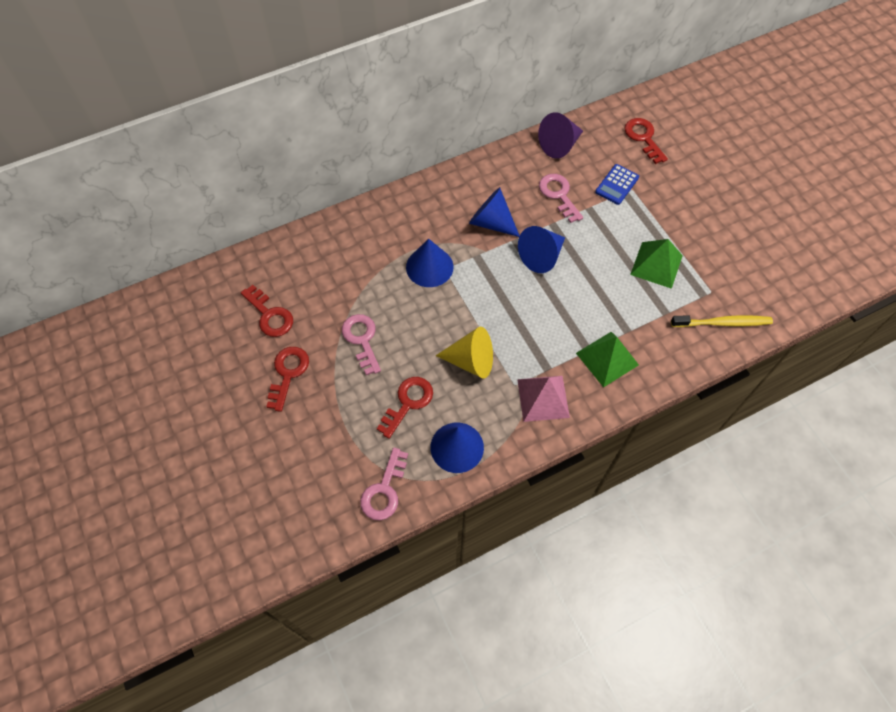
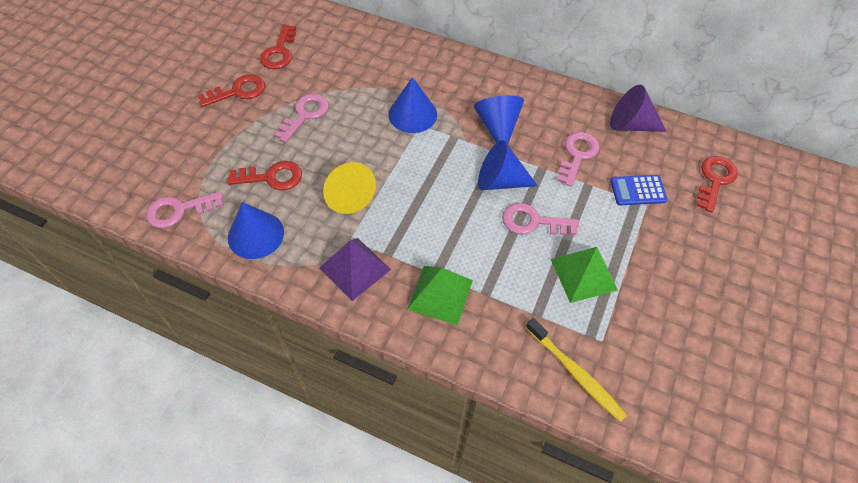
camera: 50 degrees right, 5 degrees down
pink pyramid [517,376,570,422] -> purple pyramid [319,238,391,301]
none -> pink key [502,203,579,235]

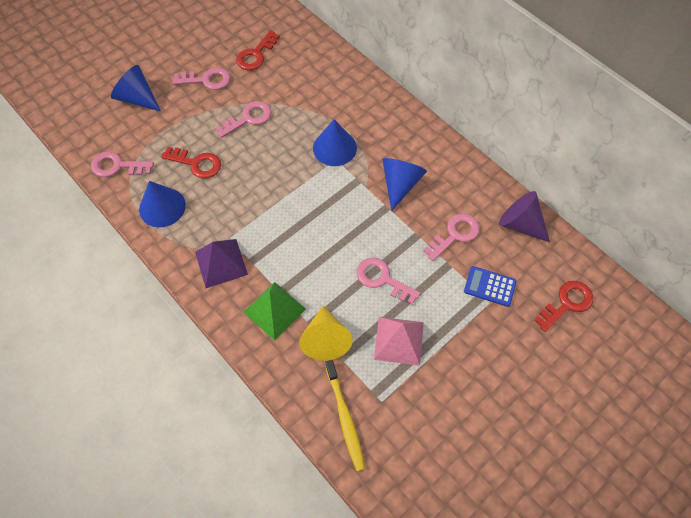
camera: 25 degrees right, 5 degrees up
red key [198,74,265,107] -> pink key [172,67,231,90]
yellow cone [323,162,376,214] -> yellow cone moved to [299,306,353,361]
blue cone [478,140,538,190] -> blue cone moved to [111,65,161,111]
green pyramid [551,247,618,303] -> pink pyramid [374,317,424,366]

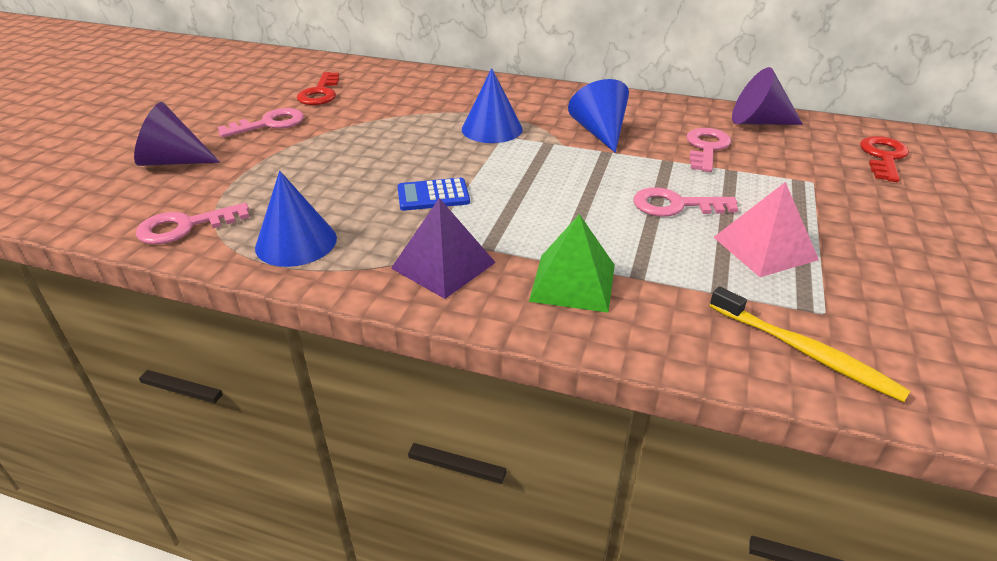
camera: 30 degrees left, 25 degrees down
blue cone [111,65,161,111] -> purple cone [134,102,220,166]
red key [161,147,221,179] -> none
pink key [215,101,272,138] -> none
yellow cone [299,306,353,361] -> none
blue calculator [464,266,517,307] -> blue calculator moved to [397,178,470,211]

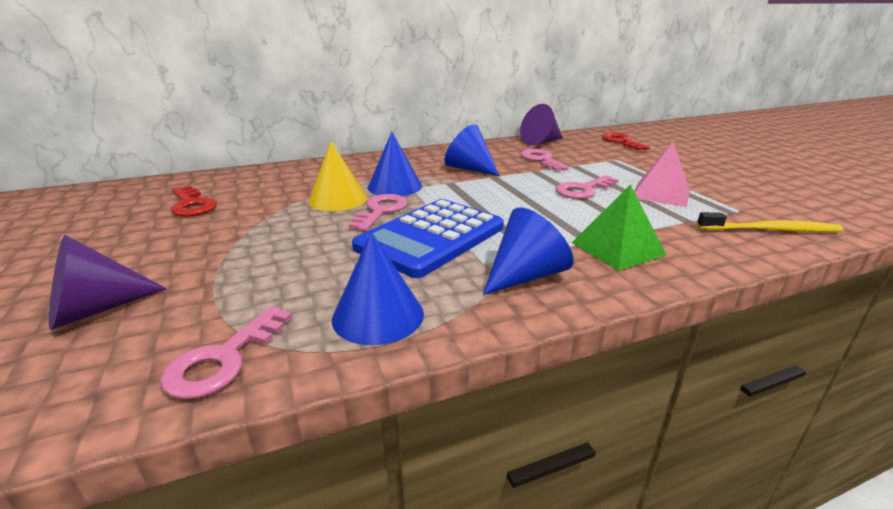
camera: 40 degrees left, 10 degrees down
pink key [218,108,304,138] -> pink key moved to [349,194,408,231]
purple pyramid [391,198,496,299] -> blue cone [483,207,574,295]
blue calculator [397,178,470,211] -> blue calculator [352,199,504,278], size x2.07
none -> yellow cone [308,141,367,211]

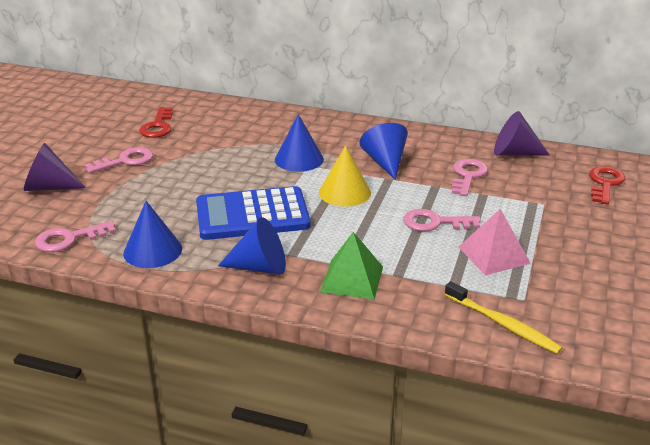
camera: 40 degrees right, 5 degrees up
yellow cone [308,141,367,211] -> yellow cone moved to [319,145,371,207]
pink key [349,194,408,231] -> pink key moved to [85,147,153,174]

